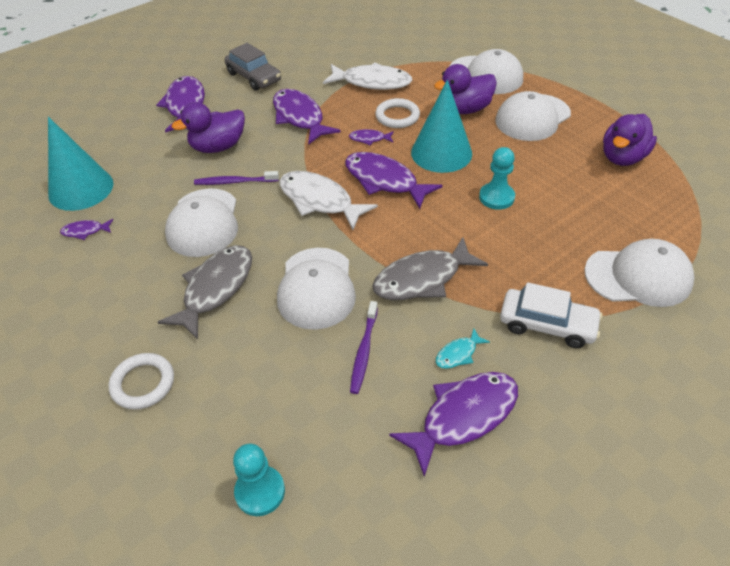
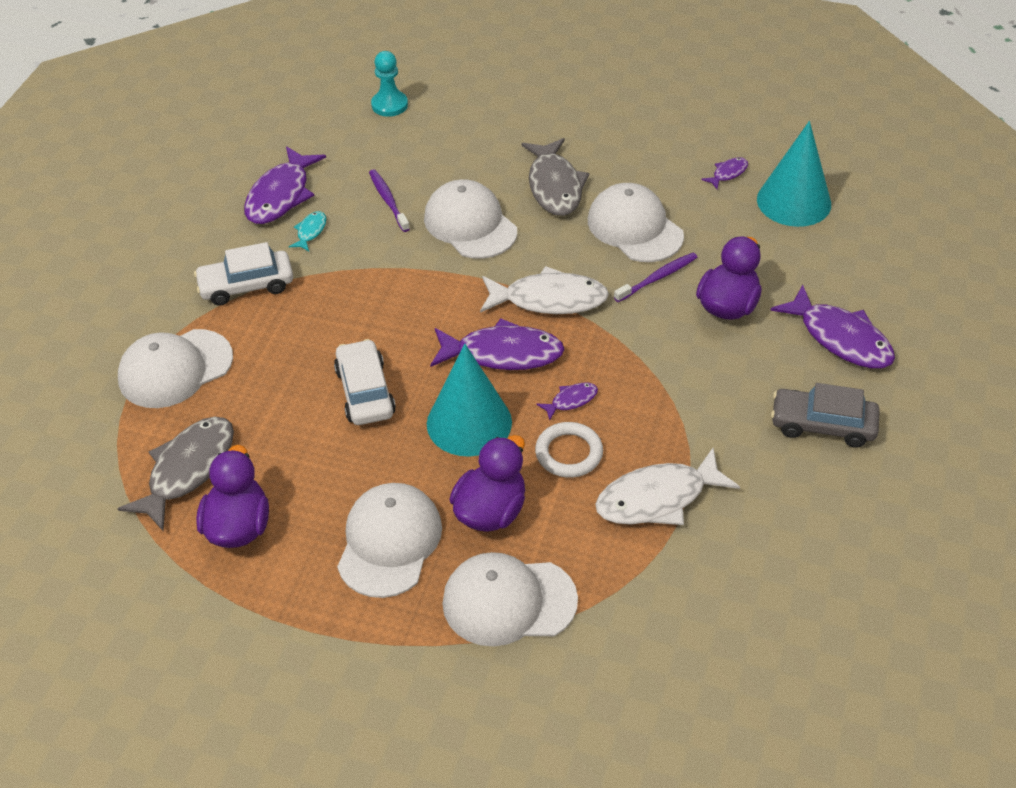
camera: 145 degrees right, 0 degrees up
white ring [109,353,174,410] -> none
purple fish [273,89,341,145] -> none
grey fish [372,237,488,300] -> grey fish moved to [118,416,234,531]
turquoise pawn [479,147,515,210] -> white car [334,339,396,425]

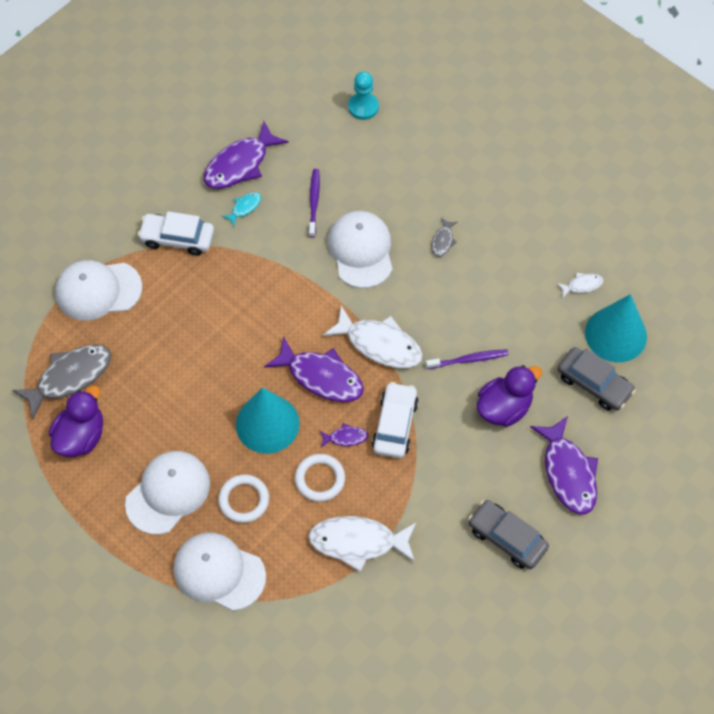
camera: 25 degrees right, 15 degrees up
white car [334,339,396,425] -> white car moved to [372,382,419,458]
purple duck [449,435,525,532] -> white ring [218,474,269,523]
grey fish [521,138,589,216] -> grey fish [432,218,457,257], size x0.47
white cap [588,183,684,262] -> none
purple fish [701,157,748,189] -> white fish [557,273,603,298]
none -> grey car [557,347,636,411]

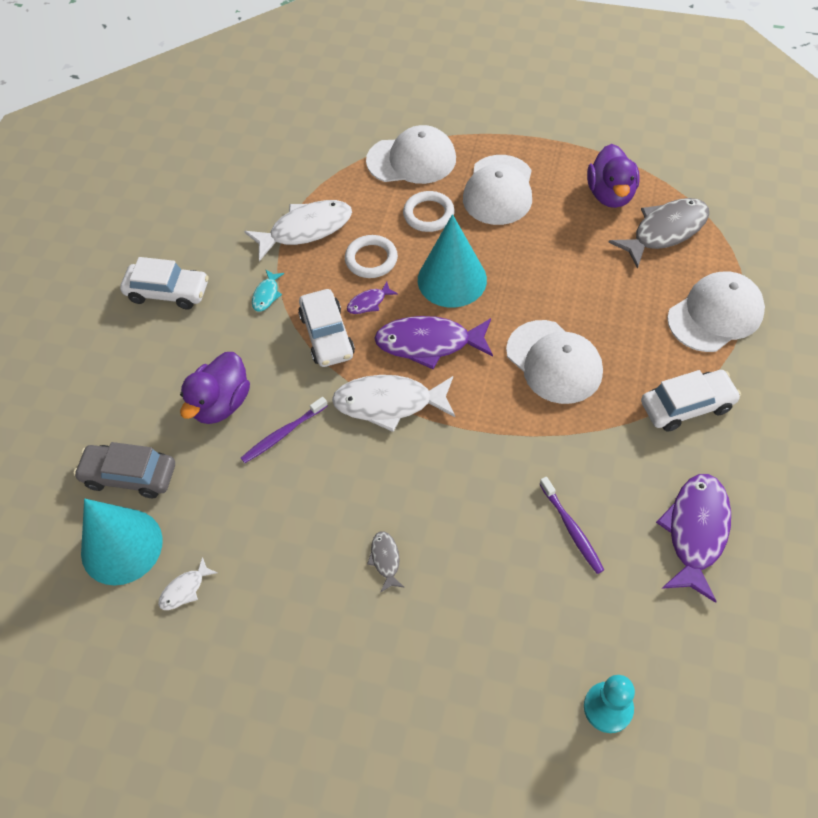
camera: 155 degrees right, 5 degrees down
grey fish [12,344,111,420] -> grey fish turned 150 degrees counterclockwise [608,198,709,269]
turquoise fish [222,192,261,226] -> turquoise fish moved to [252,270,284,312]
white cap [328,211,393,288] -> white cap moved to [506,320,603,404]
grey car [468,500,549,569] -> white car [120,257,209,309]
purple fish [530,416,598,514] -> none

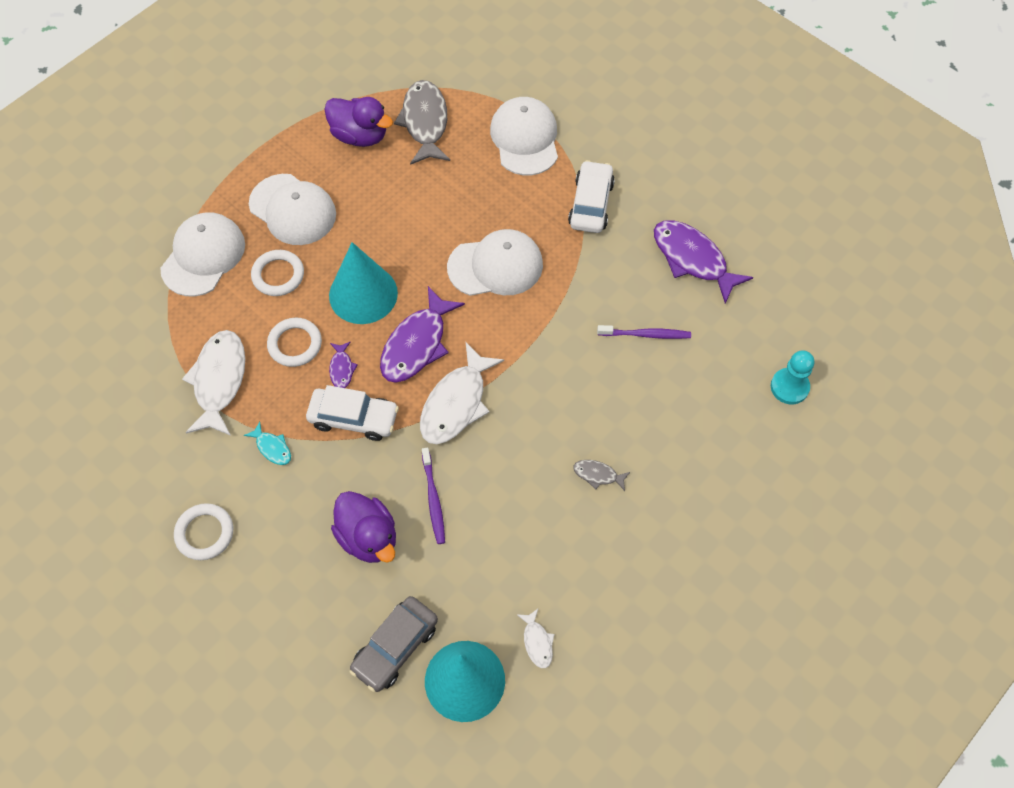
camera: 65 degrees left, 5 degrees up
white car [120,257,209,309] -> white ring [174,503,233,560]

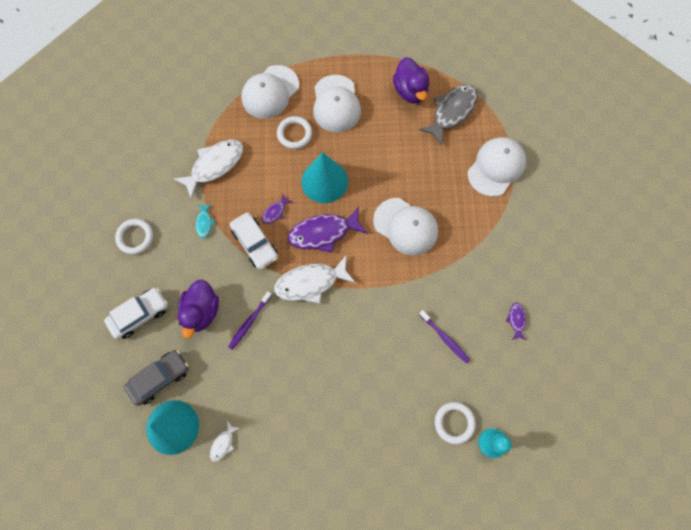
camera: 45 degrees right, 10 degrees up
white cap [160,212,245,296] -> white cap turned 150 degrees clockwise [241,65,299,119]
white ring [267,318,322,367] -> white ring moved to [435,402,476,444]
grey car [350,596,438,692] -> grey car turned 150 degrees clockwise [124,350,189,406]
white car [568,160,615,233] -> white car moved to [104,288,168,339]
grey fish [573,460,630,491] -> none
purple fish [654,220,753,304] -> purple fish [506,302,526,340], size x0.47

